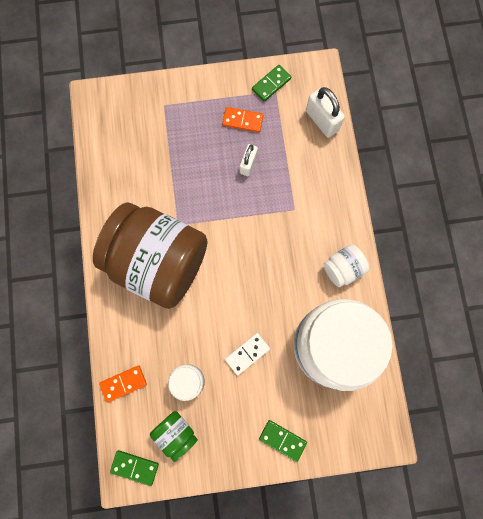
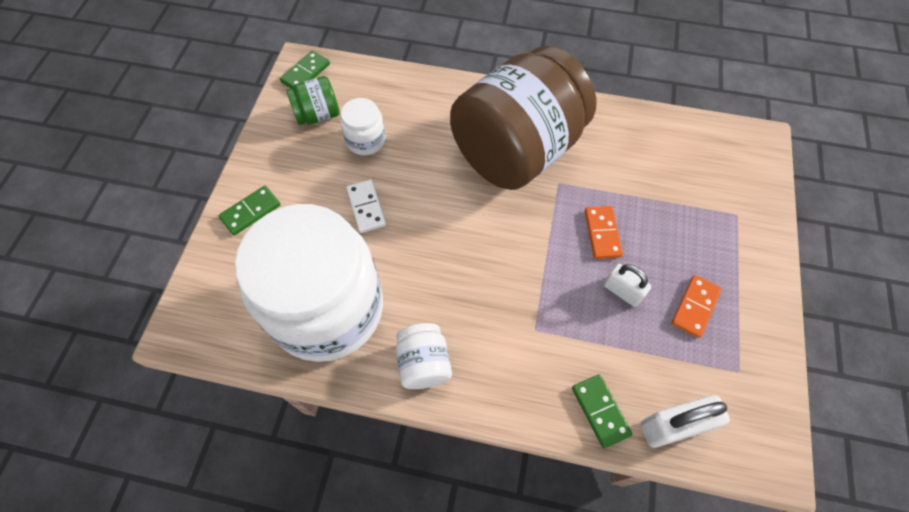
camera: 110 degrees right, 15 degrees down
orange domino [99,366,147,403] -> orange domino moved to [585,206,623,259]
green domino [252,65,291,102] -> green domino moved to [572,374,632,448]

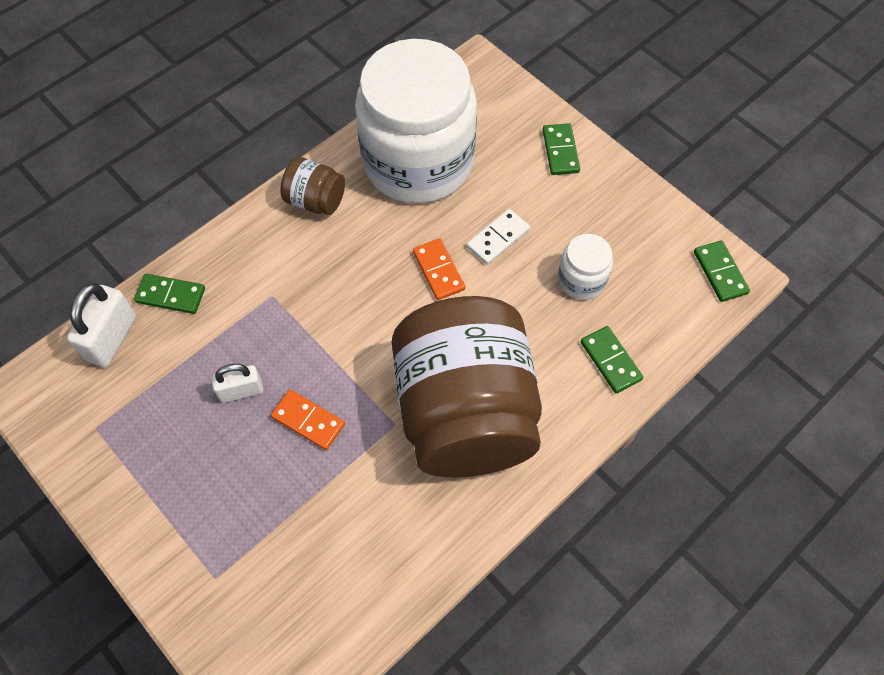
camera: 125 degrees right, 0 degrees up
green jar [286,76,340,125] -> none
white domino [346,180,386,233] -> white domino turned 60 degrees counterclockwise [467,209,530,265]
white jar [395,323,452,389] -> brown jar [280,157,345,215]
orange domino [672,275,722,338] -> orange domino moved to [413,238,465,300]
none -> green domino [581,326,643,393]

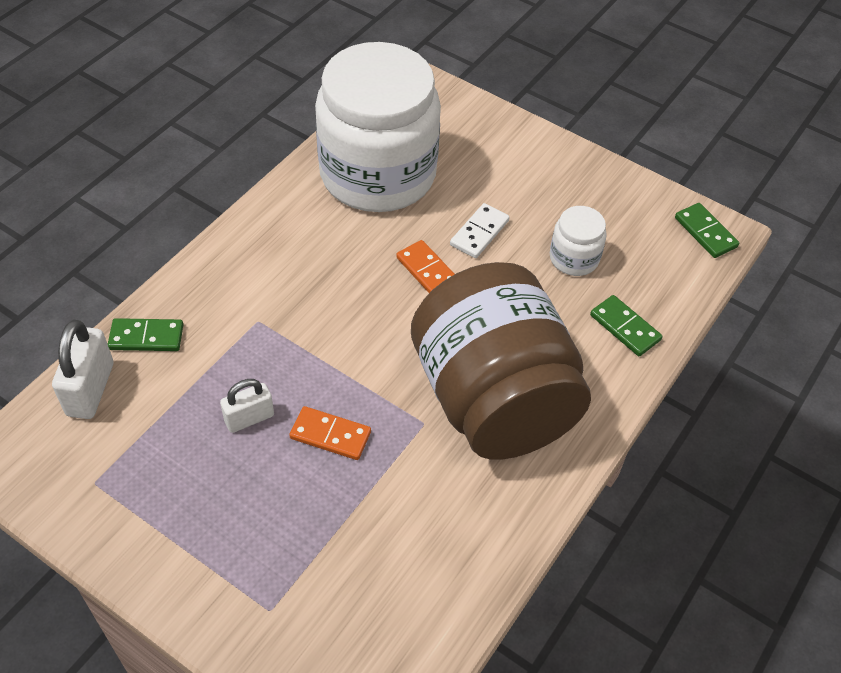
camera: 15 degrees left, 10 degrees down
brown jar [280,157,345,215] -> none
green domino [543,123,580,175] -> none

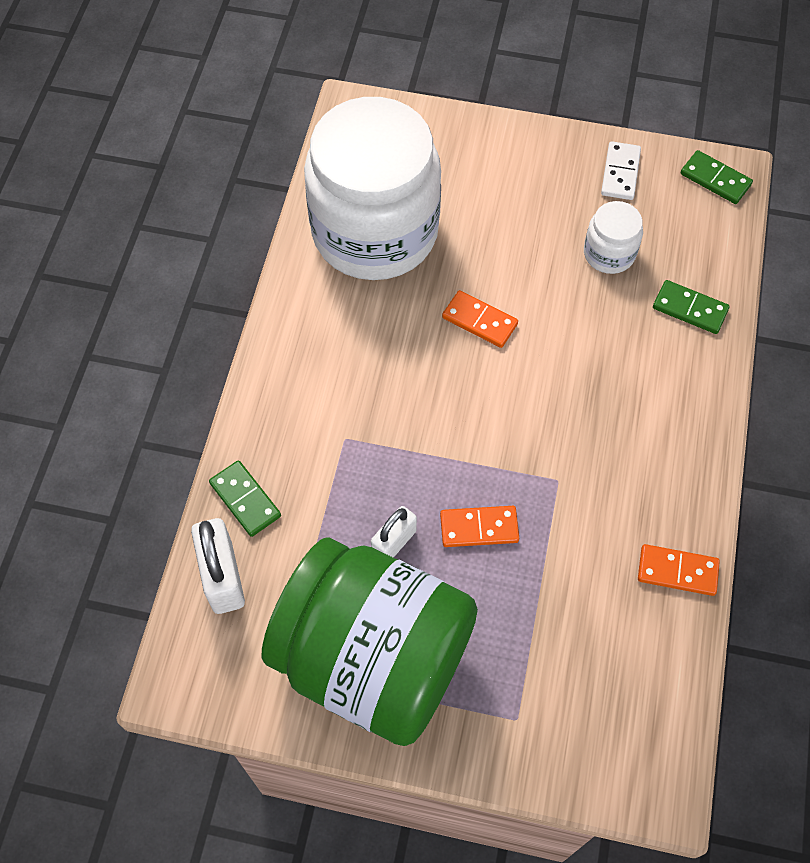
camera: 20 degrees left, 10 degrees up
green domino [108,318,183,351] -> green domino turned 75 degrees clockwise [209,460,281,537]
brown jar [411,262,591,460] -> none
white domino [450,203,510,258] -> white domino moved to [601,141,641,200]
none -> green jar [262,537,478,746]
none -> orange domino [638,544,720,596]

